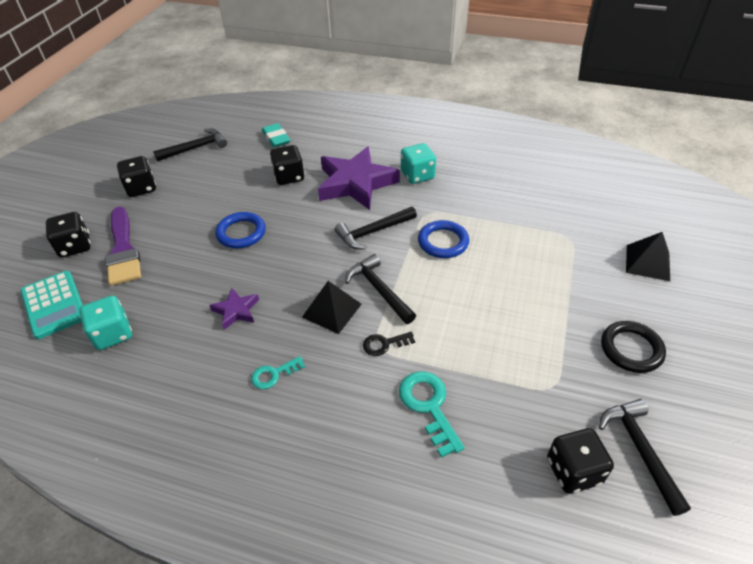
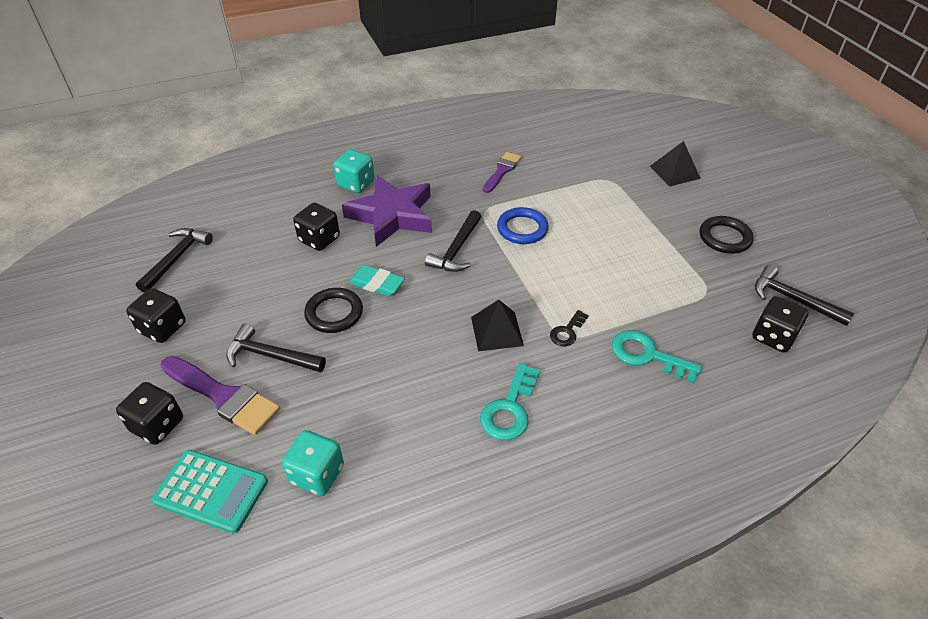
camera: 40 degrees left, 0 degrees up
purple star [209,288,259,330] -> none
blue ring [215,212,266,248] -> black ring [304,288,363,333]
turquoise key [251,356,305,389] -> turquoise key [480,363,540,441], size x1.66
turquoise eraser [262,123,290,147] -> turquoise eraser moved to [349,265,405,296]
black hammer [345,254,416,324] -> black hammer moved to [226,323,326,372]
turquoise dice [401,143,436,184] -> turquoise dice moved to [333,149,374,193]
none -> purple brush [483,152,521,193]

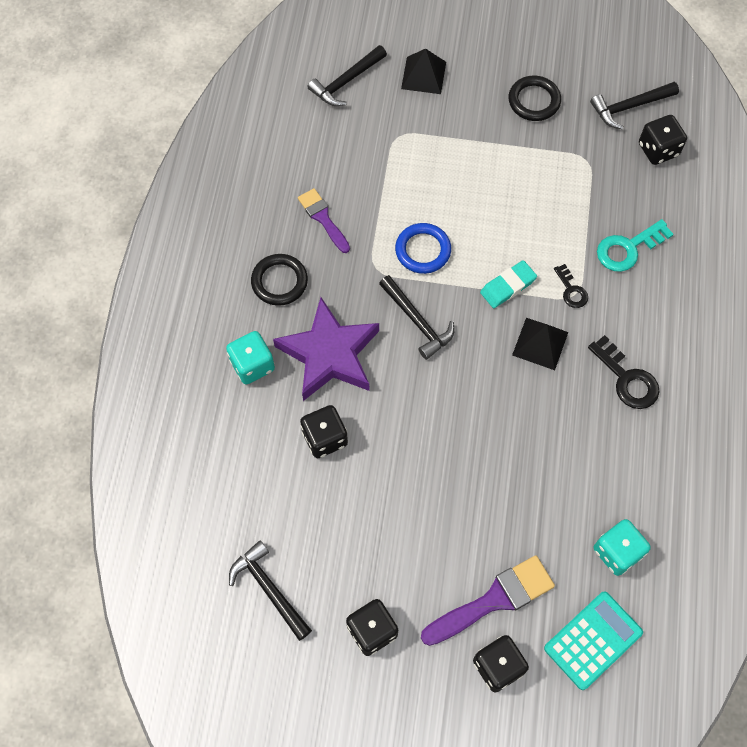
camera: 60 degrees left, 20 degrees up
black hammer [226,323,326,372] -> black hammer moved to [307,45,387,106]
black ring [304,288,363,333] -> black ring moved to [251,254,308,306]
turquoise eraser [349,265,405,296] -> turquoise eraser moved to [480,260,537,308]
turquoise key [480,363,540,441] -> black key [588,335,660,409]

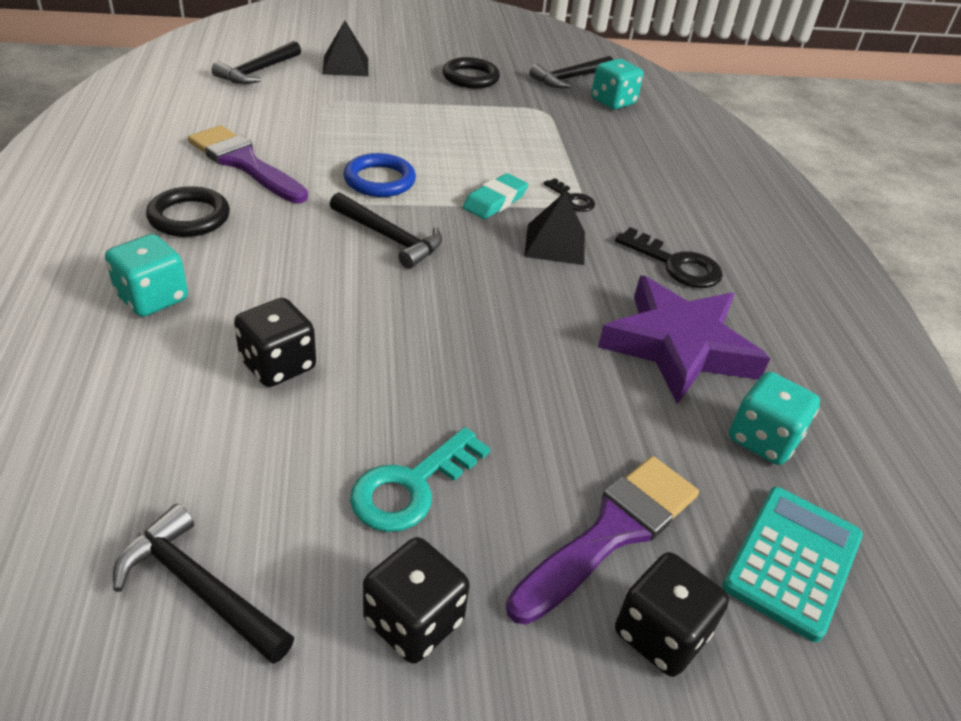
camera: 20 degrees left, 25 degrees down
purple star [273,297,379,401] -> purple star moved to [598,275,770,404]
purple brush [298,188,350,253] -> purple brush [188,125,308,203], size x1.57
turquoise key [597,219,674,272] -> turquoise key moved to [350,427,490,532]
black dice [639,115,687,165] -> turquoise dice [591,59,643,109]

